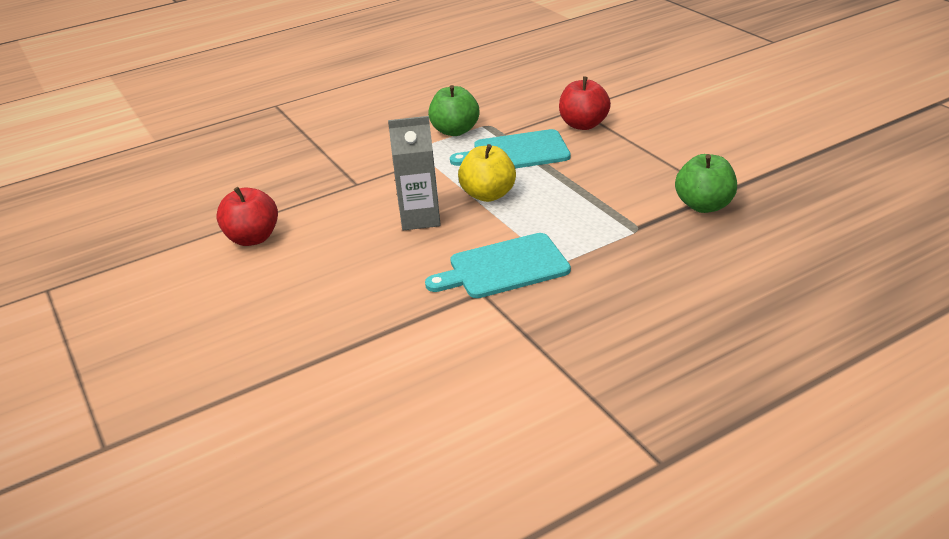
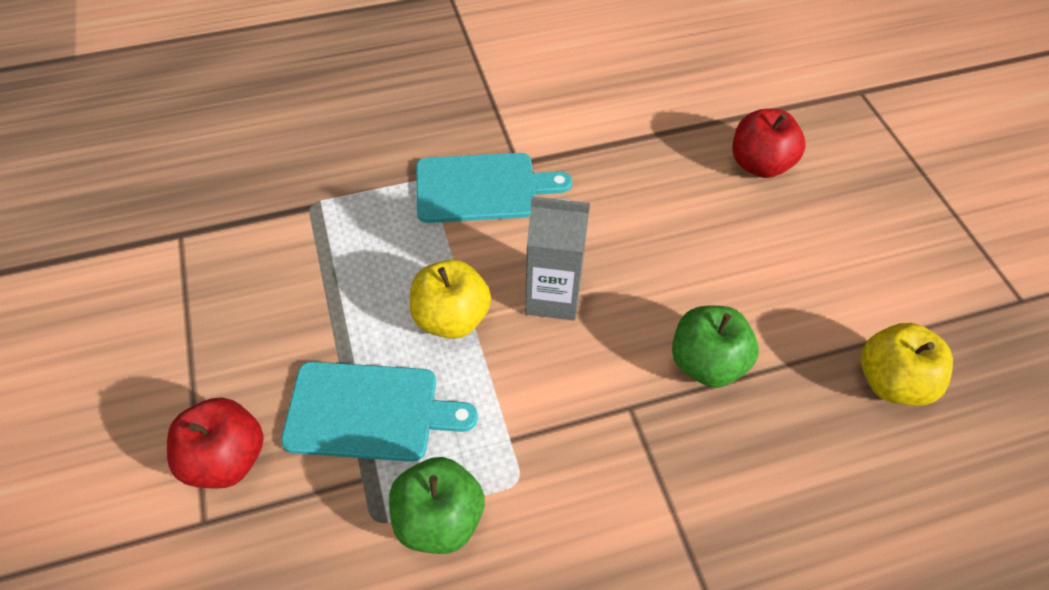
camera: 170 degrees left, 20 degrees up
red apple [216,187,278,246] -> red apple moved to [733,109,806,178]
green apple [675,154,737,213] -> green apple moved to [672,306,759,388]
none -> yellow apple [861,323,953,406]

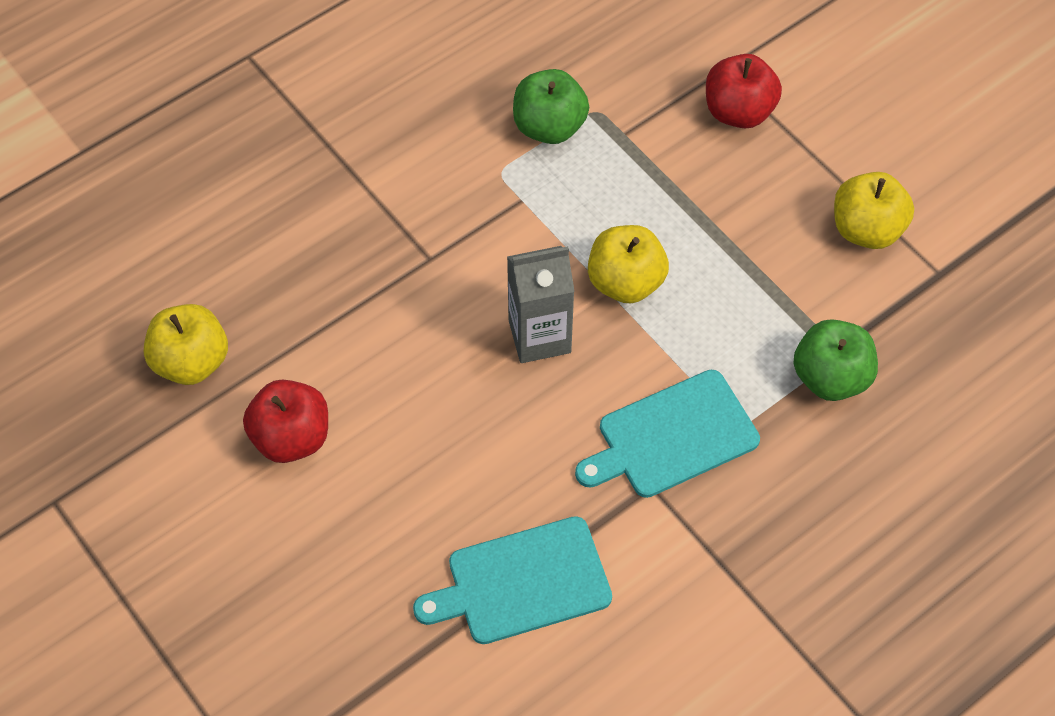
camera: 160 degrees right, 5 degrees up
turquoise cutting board [281,361,478,462] -> turquoise cutting board moved to [413,516,612,644]
green apple [672,306,759,388] -> green apple moved to [793,319,878,401]
red apple [733,109,806,178] -> red apple moved to [243,380,328,463]
none -> yellow apple [834,172,914,249]

